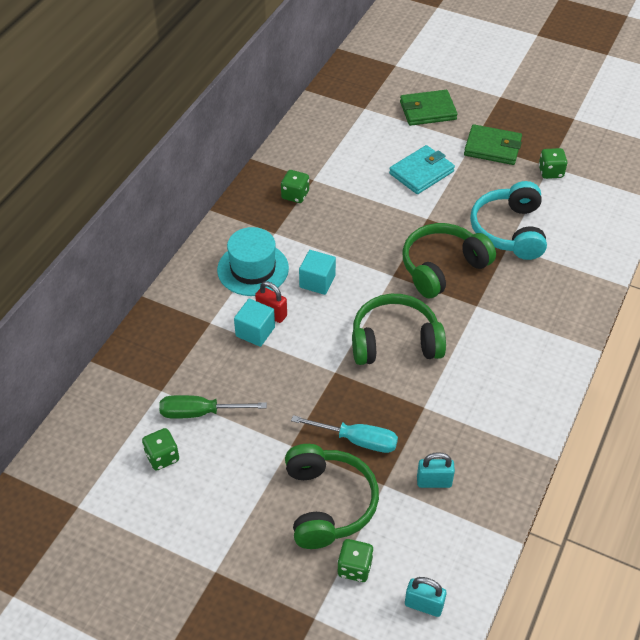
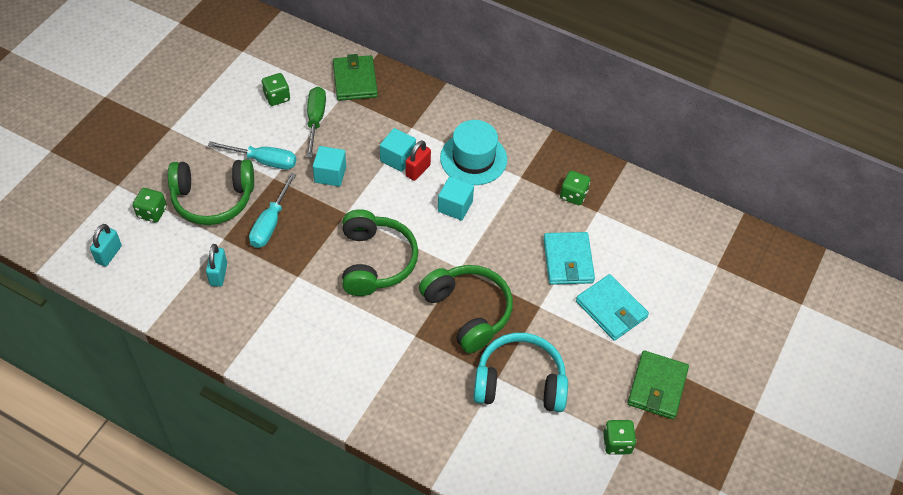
camera: 90 degrees right, 5 degrees up
green wallet [400,90,458,126] -> green wallet moved to [333,54,378,101]
none -> turquoise screwdriver [208,141,296,169]
none -> turquoise cube [313,146,346,187]
none -> turquoise wallet [543,232,595,285]

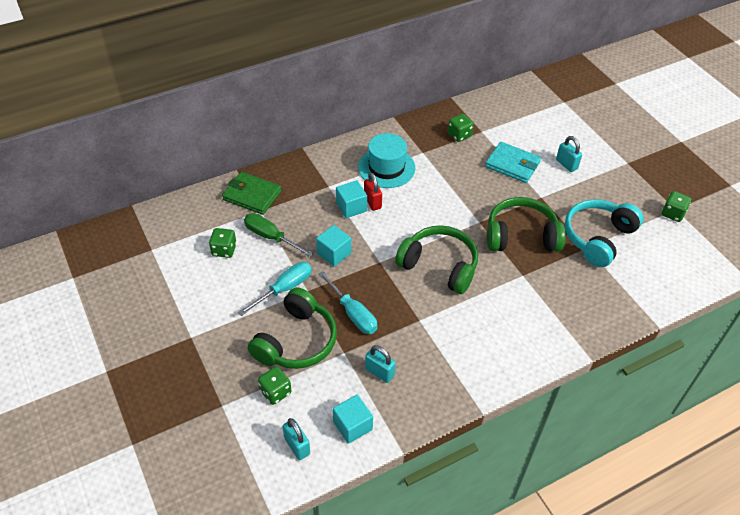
camera: 55 degrees left, 5 degrees down
turquoise cube [438,176,474,220] -> turquoise cube moved to [333,394,373,444]
turquoise wallet [576,274,649,341] -> turquoise padlock [556,136,582,172]
green wallet [628,351,689,419] -> none

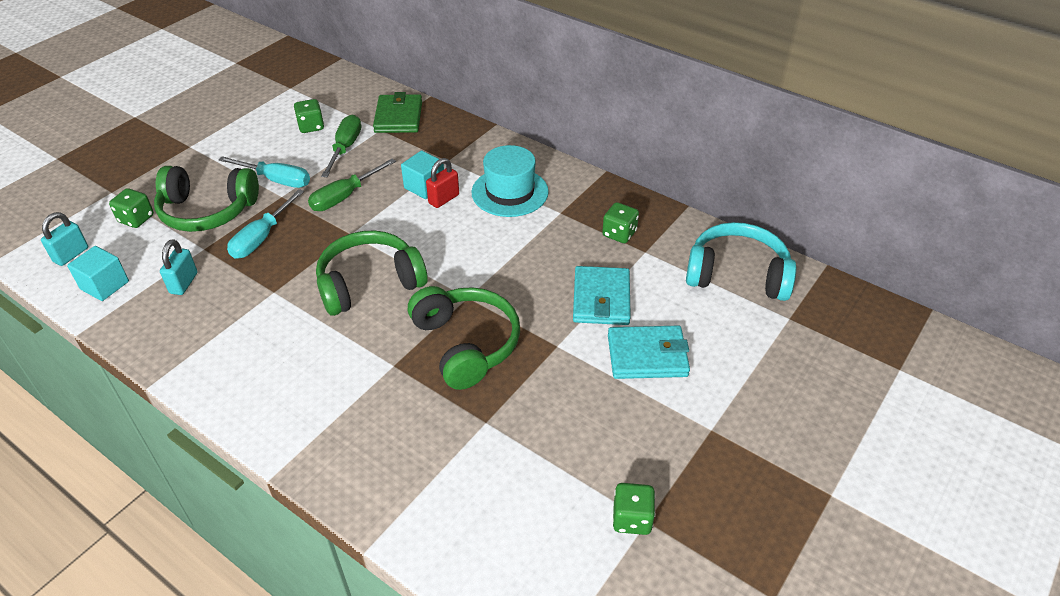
camera: 65 degrees right, 5 degrees down
turquoise cube [316,225,351,267] -> green screwdriver [308,159,396,211]
green headphones [395,225,478,294] -> green headphones turned 120 degrees counterclockwise [316,230,428,316]
turquoise padlock [556,136,582,172] -> turquoise wallet [608,326,690,379]
turquoise headphones [565,199,644,267] -> turquoise headphones moved to [686,222,796,301]

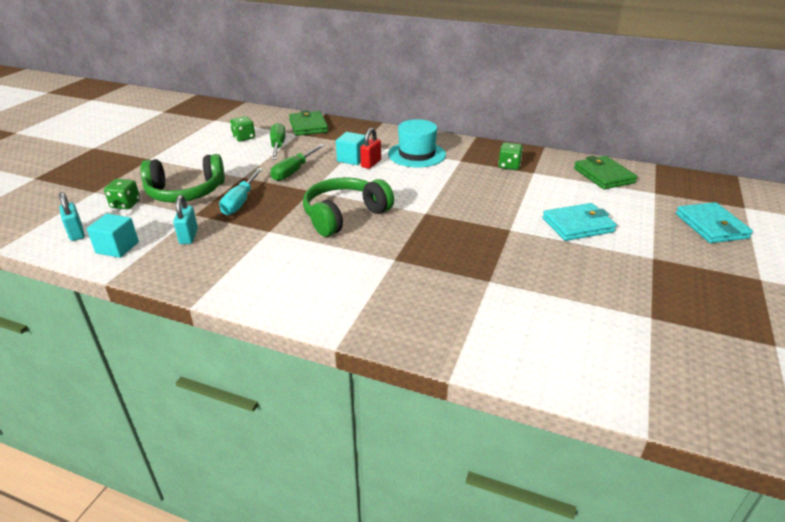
camera: 15 degrees left, 10 degrees down
turquoise padlock [41,212,88,266] -> turquoise padlock turned 45 degrees counterclockwise [59,192,85,241]
turquoise screwdriver [219,156,310,188] -> none
green headphones [408,286,520,390] -> none
turquoise wallet [573,266,631,325] -> turquoise wallet moved to [676,202,753,243]
green dice [612,483,655,535] -> none
turquoise headphones [686,222,796,301] -> green wallet [574,156,637,189]

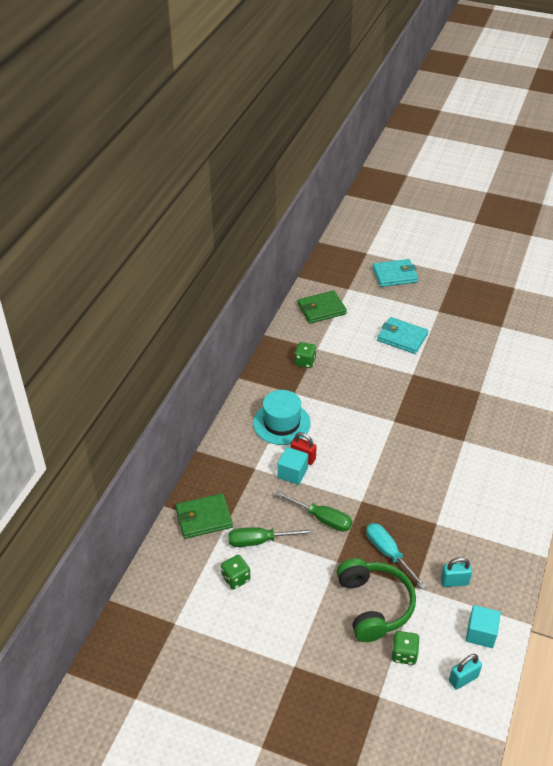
camera: 90 degrees left, 10 degrees up
turquoise screwdriver [219,168,263,215] -> turquoise screwdriver turned 135 degrees counterclockwise [366,523,427,589]
green headphones [303,177,394,237] -> none
turquoise wallet [543,203,617,241] -> turquoise wallet turned 45 degrees counterclockwise [377,317,428,354]

